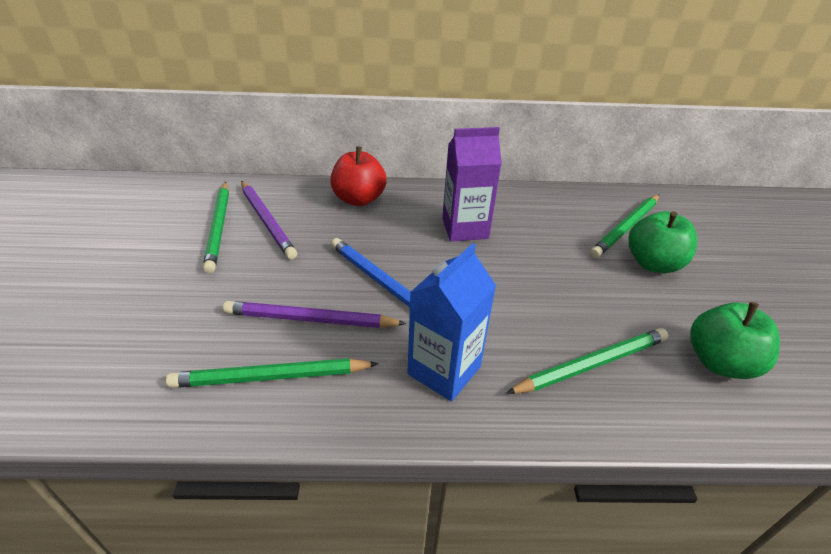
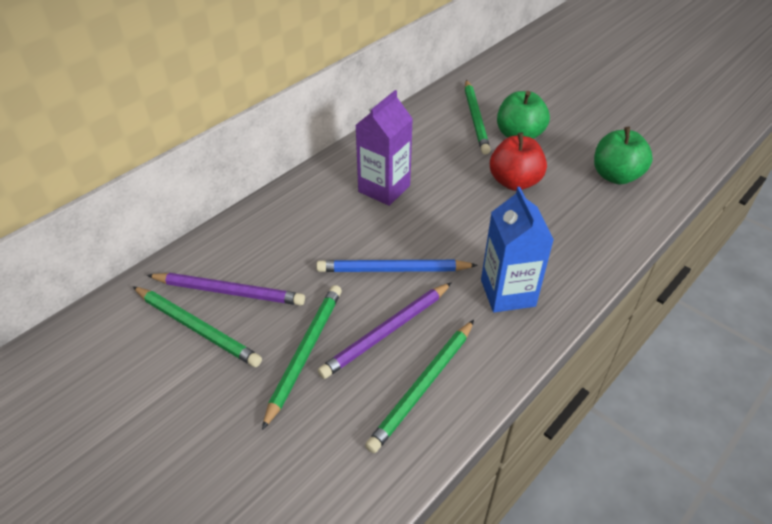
camera: 45 degrees left, 5 degrees up
red apple [330,146,387,206] -> red apple moved to [490,133,547,191]
green pencil [506,328,668,394] -> green pencil moved to [262,285,342,430]

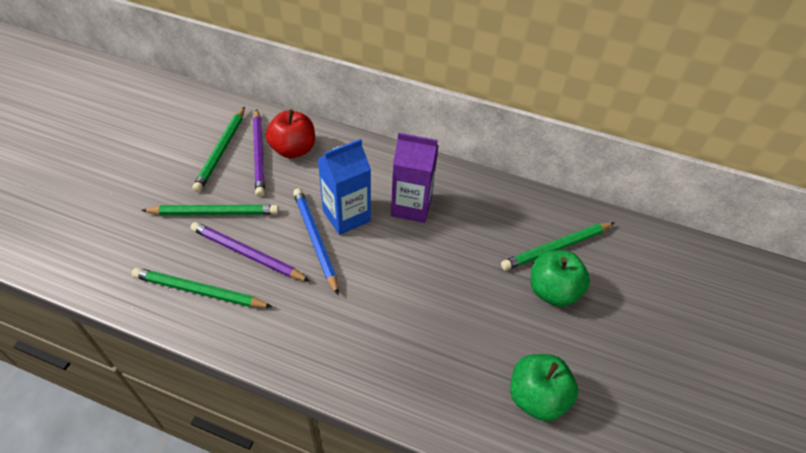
camera: 65 degrees right, 5 degrees up
blue carton [481,187,554,313] -> blue carton moved to [318,139,371,235]
red apple [490,133,547,191] -> red apple moved to [266,109,315,158]

